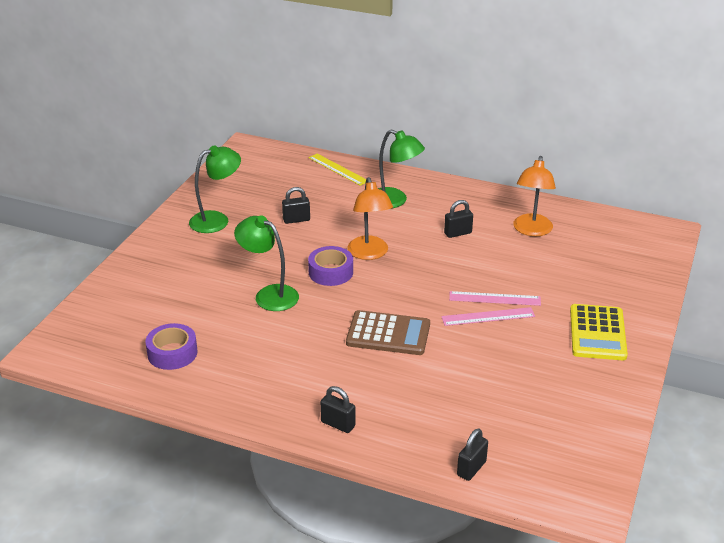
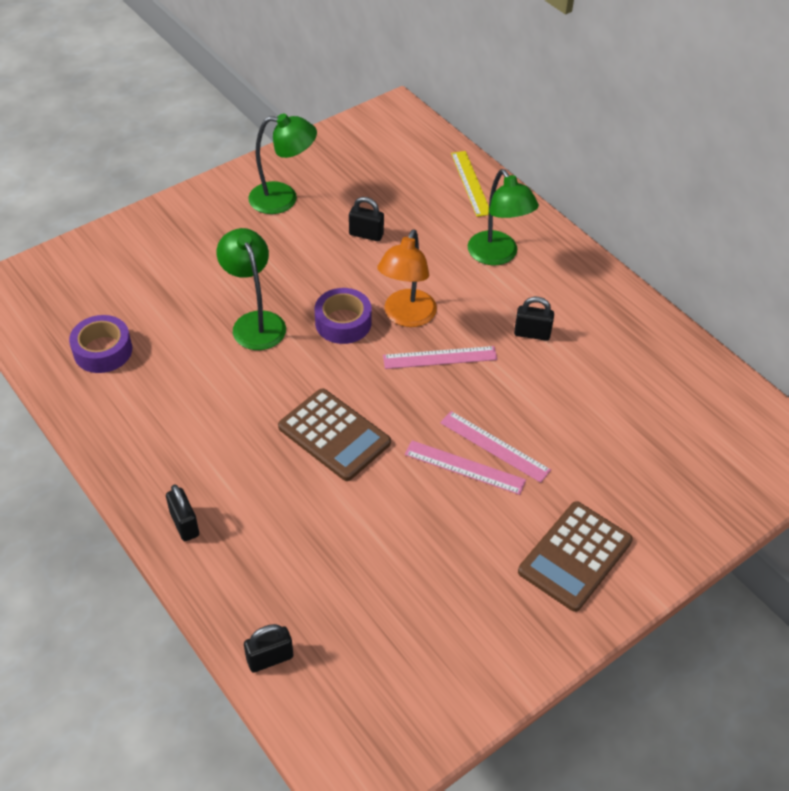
camera: 30 degrees right, 15 degrees up
orange lamp [513,156,556,236] -> none
yellow calculator [570,304,628,360] -> brown calculator [518,501,633,612]
none -> pink ruler [383,346,497,369]

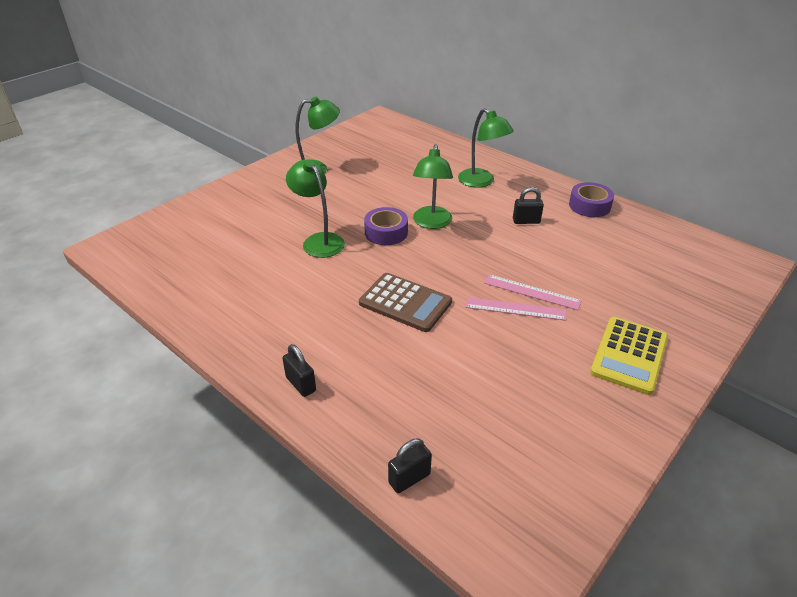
camera: 10 degrees left, 10 degrees down
purple tape [69,315,132,373] -> purple tape moved to [569,182,614,217]
black padlock [349,197,384,241] -> none
orange lamp [377,229,437,327] -> green lamp [413,144,453,229]
pink ruler [383,346,497,369] -> none
yellow ruler [451,151,489,217] -> none
brown calculator [518,501,633,612] -> yellow calculator [590,317,668,395]

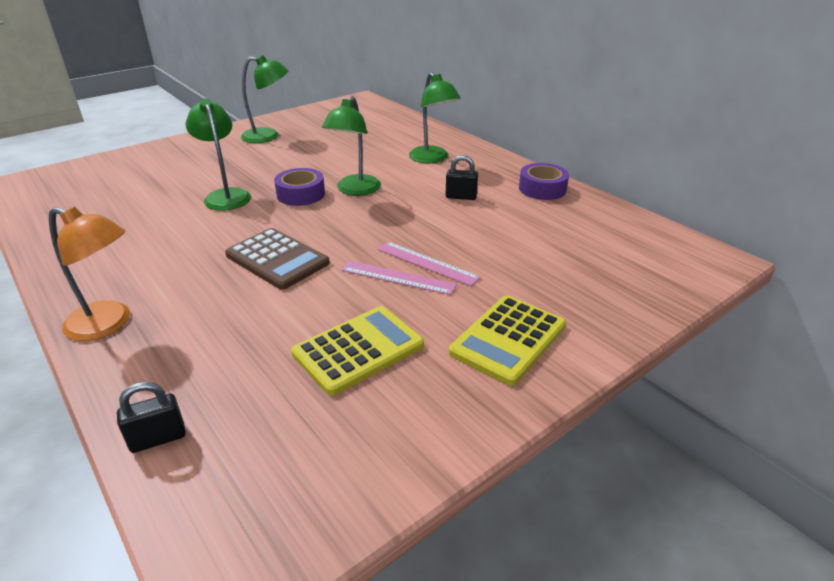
camera: 10 degrees right, 5 degrees down
black padlock [282,344,316,397] -> orange lamp [49,206,130,341]
none -> yellow calculator [291,306,424,396]

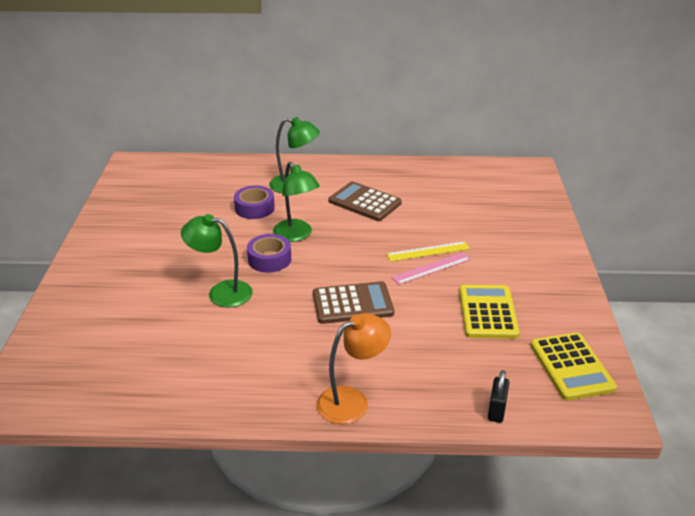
camera: 50 degrees left, 0 degrees up
green lamp [241,55,289,143] -> none
pink ruler [377,242,481,286] -> yellow ruler [386,241,470,262]
black padlock [446,155,478,200] -> brown calculator [329,181,402,221]
yellow calculator [449,295,566,386] -> yellow calculator moved to [530,332,617,400]
purple tape [519,163,569,200] -> purple tape moved to [234,186,275,219]

